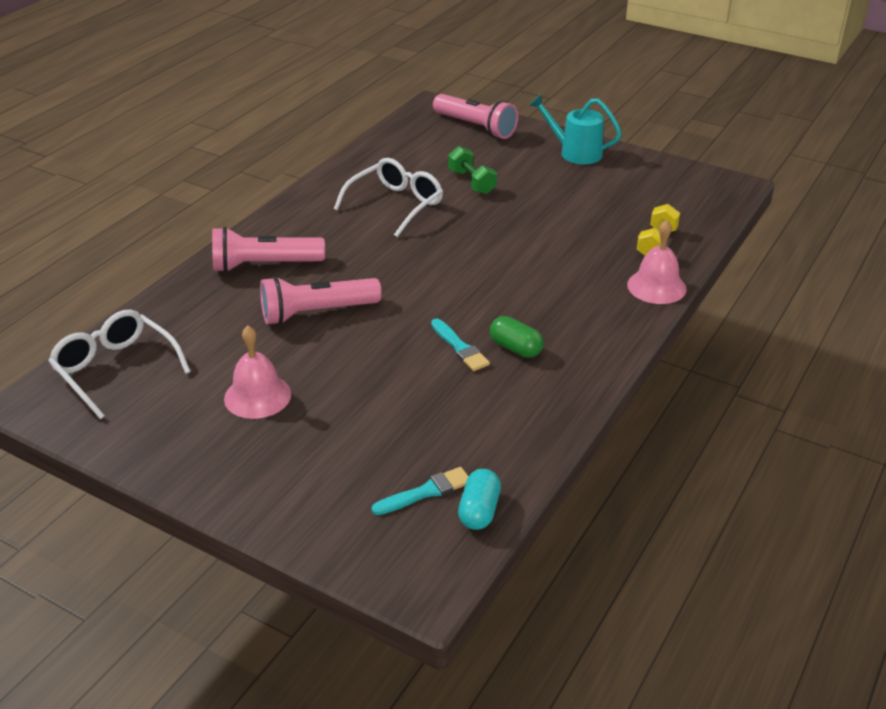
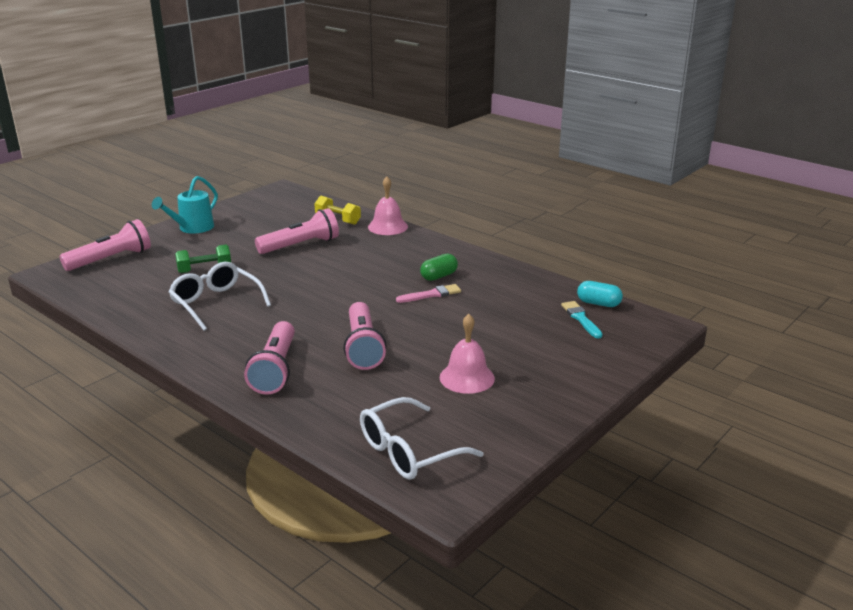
camera: 80 degrees left, 10 degrees down
turquoise brush [431,319,490,371] -> pink brush [396,284,461,303]
none -> pink flashlight [255,208,339,254]

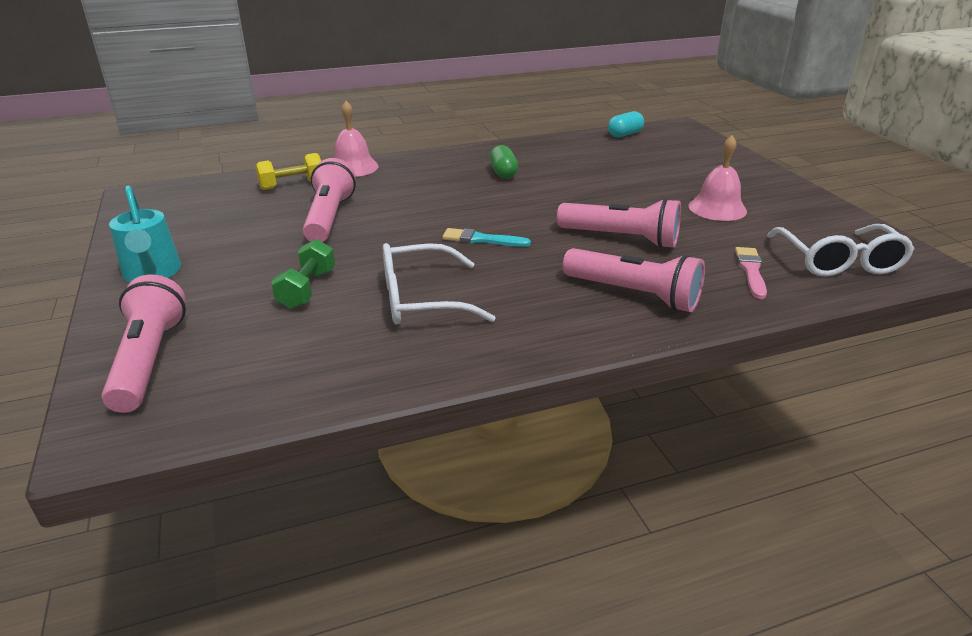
camera: 60 degrees left, 5 degrees up
pink brush [396,284,461,303] -> pink brush moved to [735,247,767,299]
turquoise brush [561,301,603,339] -> turquoise brush moved to [442,228,531,247]

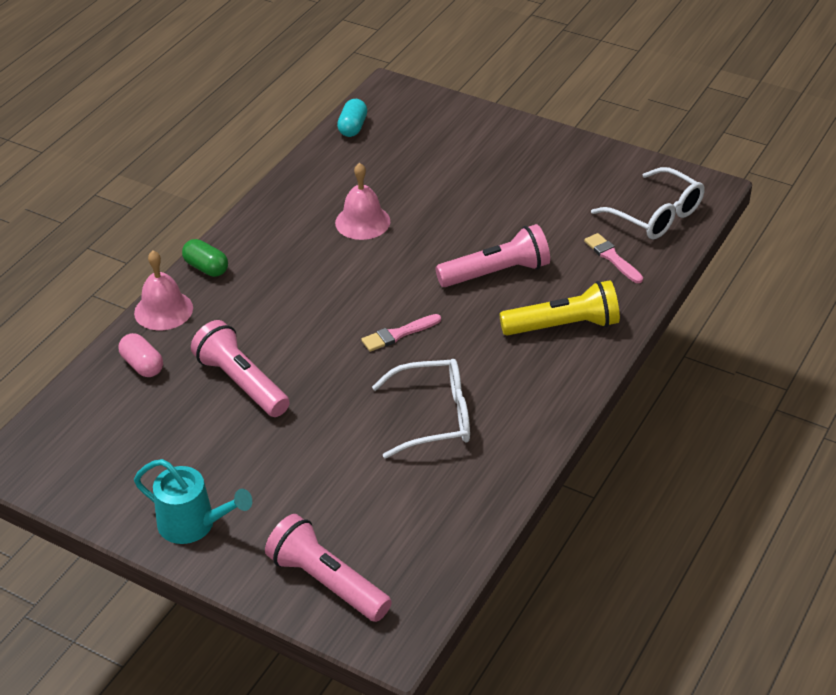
camera: 40 degrees left, 10 degrees up
yellow dumbbell [255,153,321,190] -> pink capsule [118,333,163,377]
green dumbbell [271,239,335,309] -> none
white glasses [383,243,496,324] -> white glasses turned 135 degrees counterclockwise [372,359,470,459]
turquoise brush [442,228,531,247] -> pink brush [361,314,441,352]
green capsule [490,145,518,179] -> green capsule moved to [182,239,228,277]
pink flashlight [563,248,705,312] -> yellow flashlight [499,280,620,335]
pink bell [688,135,747,221] -> pink bell moved to [335,163,390,240]

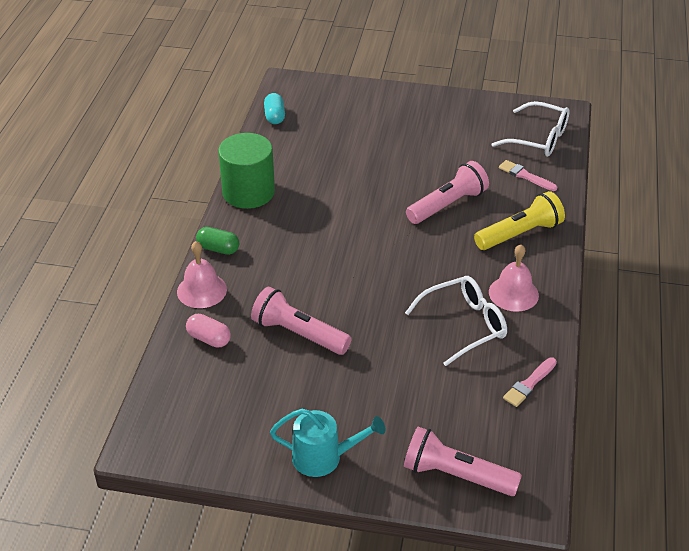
camera: 20 degrees left, 0 degrees up
pink bell [335,163,390,240] -> pink bell moved to [489,244,539,312]
pink brush [361,314,441,352] -> pink brush moved to [503,357,557,407]
none -> green cylinder [218,133,275,209]

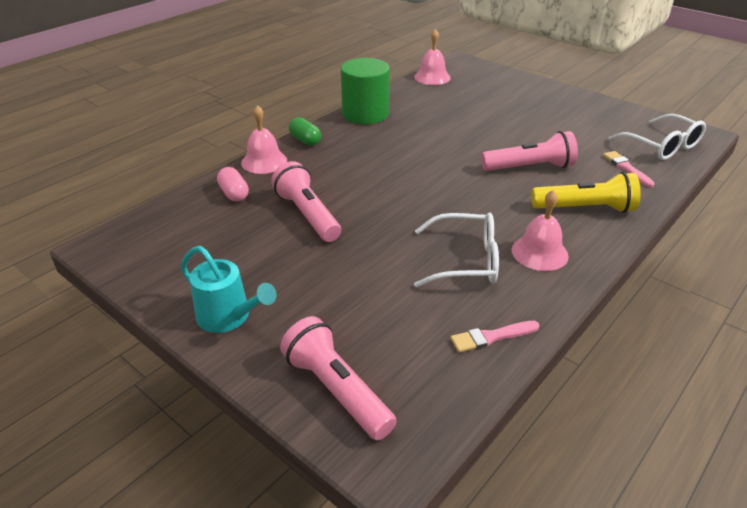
camera: 30 degrees right, 5 degrees down
turquoise capsule [264,93,285,124] -> pink bell [414,29,451,85]

